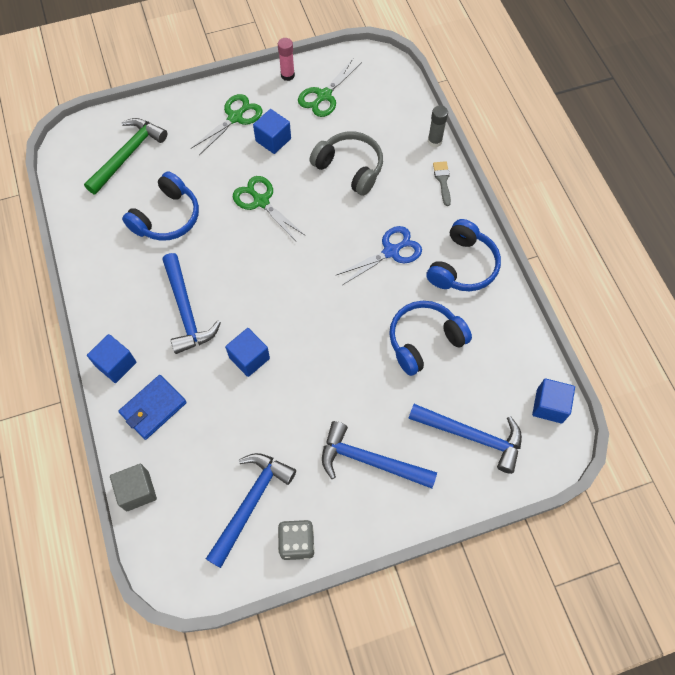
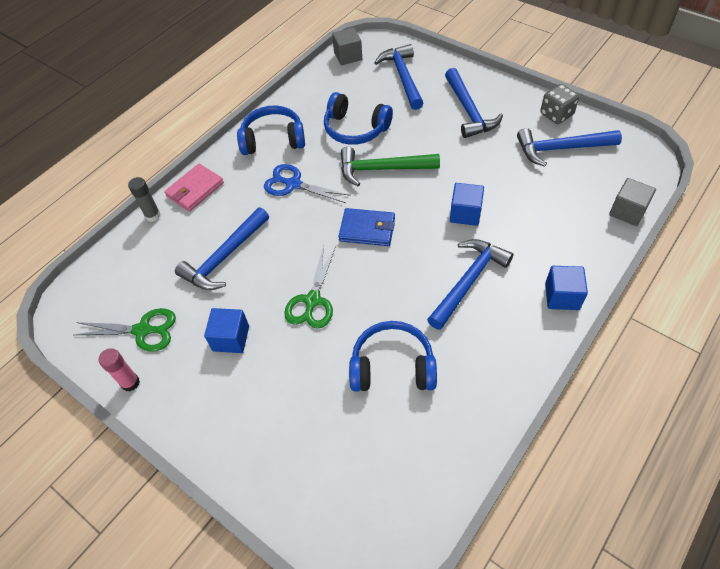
camera: 120 degrees left, 10 degrees down
green hammer [84,118,168,195] -> green hammer moved to [341,147,440,186]
blue wallet [118,375,187,440] -> blue wallet moved to [338,208,395,246]
green scissors [191,94,262,155] -> none
grey headphones [310,131,383,196] -> blue hammer [175,207,269,290]
grey brush [433,161,451,206] -> pink wallet [164,164,224,211]
blue cube [532,378,575,423] -> grey cube [332,27,362,65]

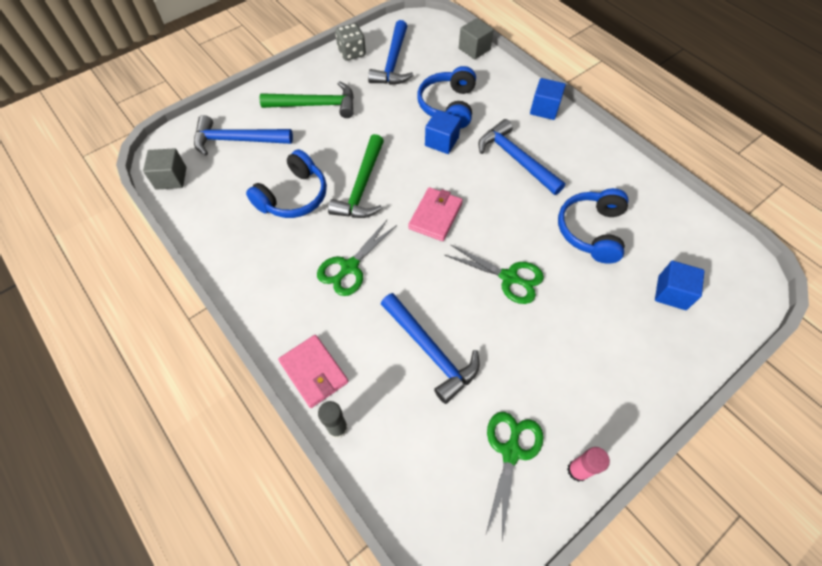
camera: 80 degrees left, 5 degrees up
blue cube [204,308,249,353] -> blue cube moved to [655,261,705,310]
blue headphones [237,105,305,155] -> blue headphones moved to [417,66,476,129]
blue scissors [264,164,351,203] -> green scissors [317,220,397,296]
blue wallet [338,208,395,246] -> pink wallet [408,187,463,241]
blue hammer [445,68,503,138] -> green hammer [259,81,354,118]

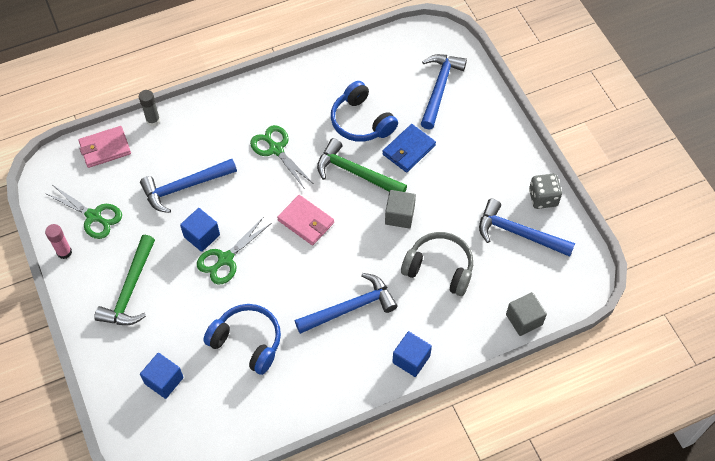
camera: 105 degrees right, 0 degrees up
grey cube [143,148,186,190] -> grey cube moved to [385,190,416,228]
green hammer [259,81,354,118] -> green hammer moved to [94,235,155,325]
pink wallet [278,335,348,408] -> pink wallet moved to [78,126,131,168]
blue headphones [417,66,476,129] -> grey headphones [401,232,473,296]
blue cube [425,110,461,154] -> blue cube moved to [180,208,220,252]
none -> blue wallet [382,124,436,172]

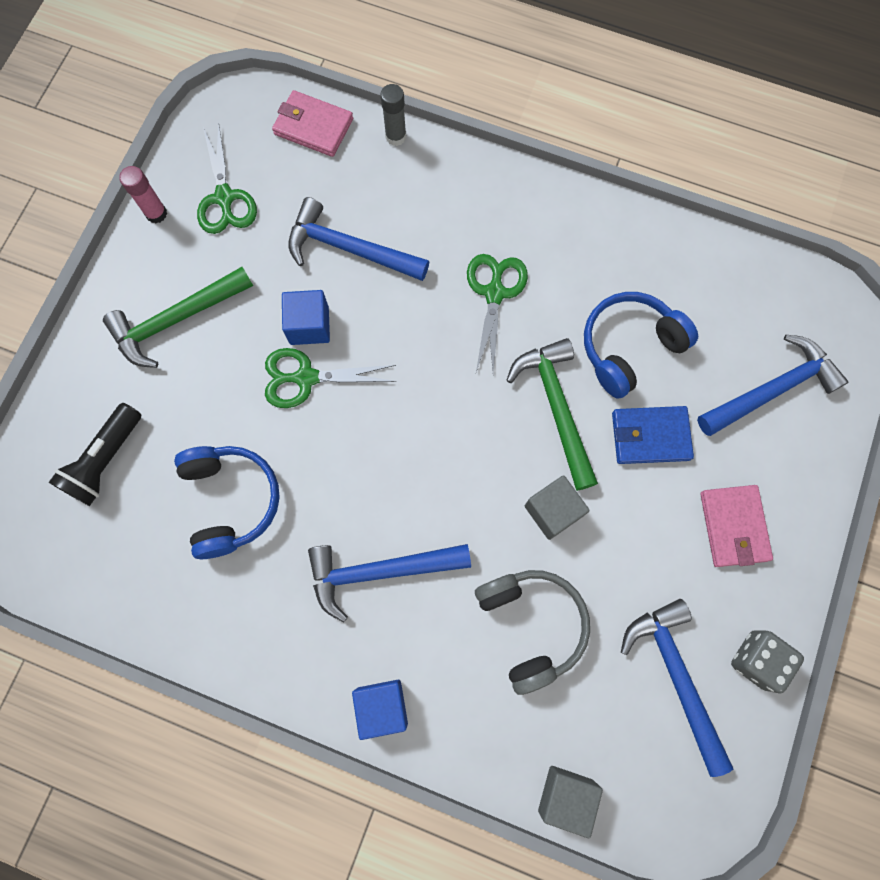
camera: 45 degrees right, 15 degrees up
blue cube [140,353,184,399] -> black flashlight [49,403,141,506]
pink wallet [277,195,334,245] -> pink wallet moved to [700,485,773,567]
blue hammer [295,273,398,334] -> blue hammer turned 150 degrees clockwise [308,544,471,622]
blue headphones [331,81,398,142] -> blue headphones turned 45 degrees clockwise [584,292,698,399]

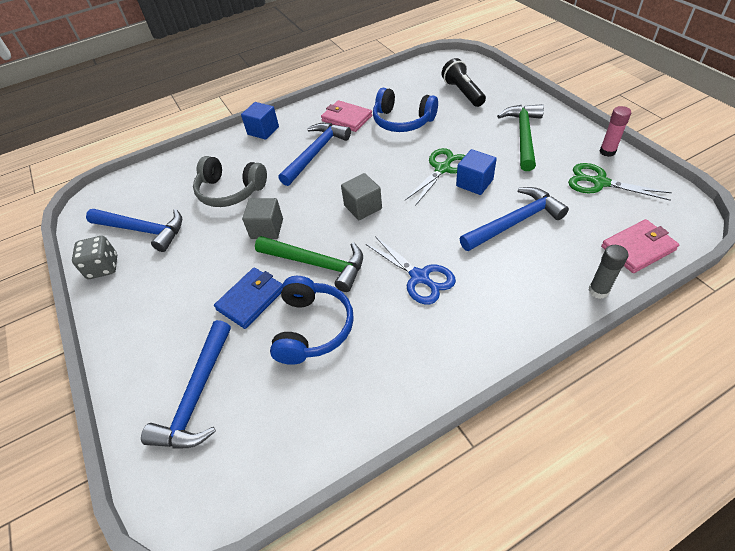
camera: 135 degrees right, 25 degrees down
green scissors [467,254,528,373] -> blue scissors [366,236,456,304]
grey cube [538,766,603,838] -> grey cube moved to [341,173,382,220]
pink wallet [700,485,773,567] -> pink wallet moved to [321,100,372,132]

